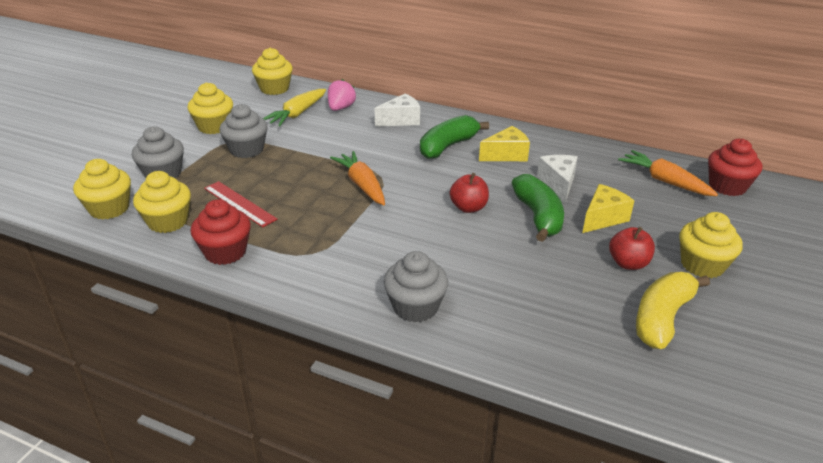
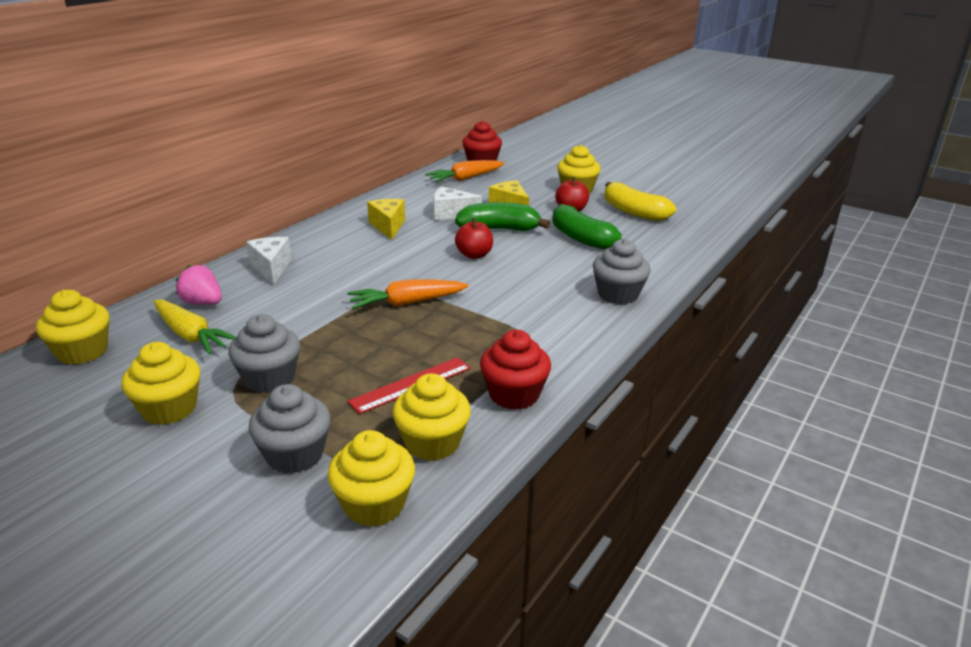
camera: 80 degrees left, 5 degrees down
green banana [420,115,489,159] -> green banana moved to [552,204,622,249]

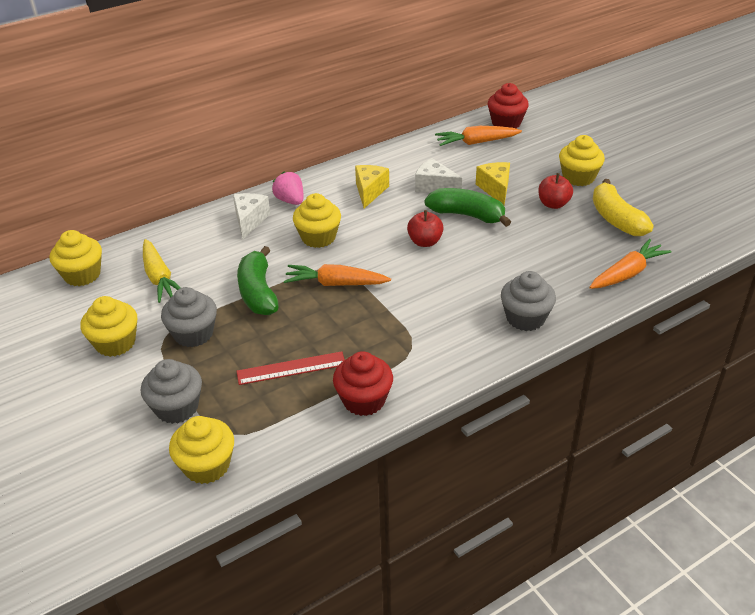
camera: 25 degrees right, 10 degrees up
pink strawberry [176,265,222,305] -> pink strawberry moved to [272,171,303,205]
yellow cupcake [393,373,471,461] -> yellow cupcake moved to [293,193,341,248]
green banana [552,204,622,249] -> green banana moved to [237,246,279,315]
none -> orange carrot [589,239,671,289]

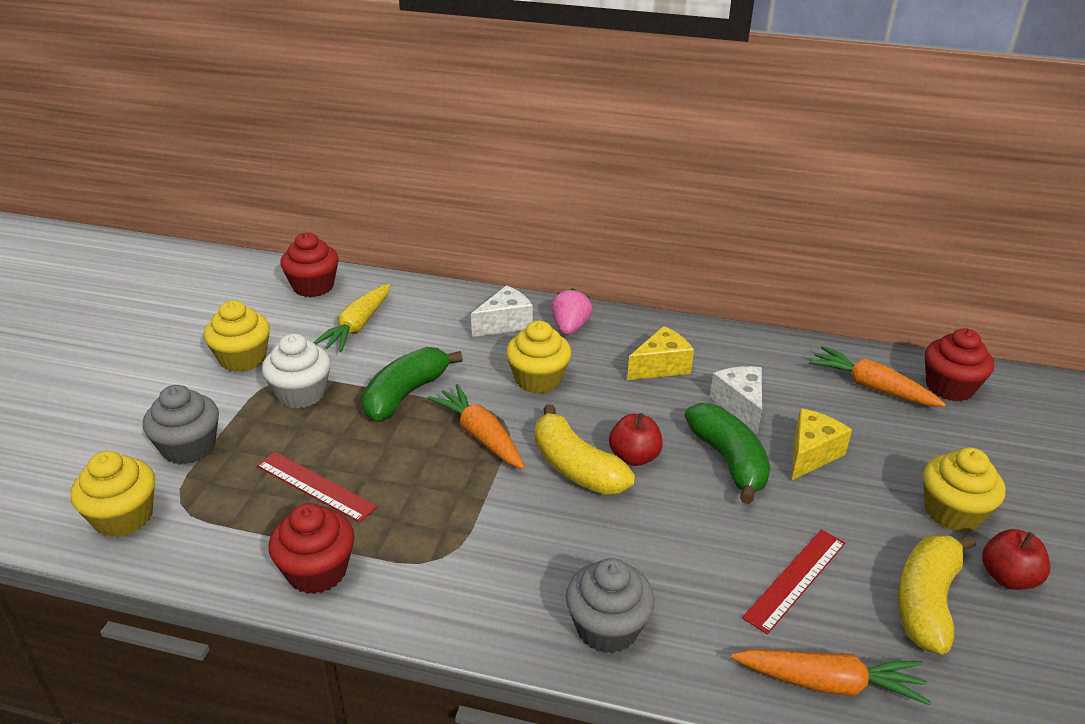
camera: 45 degrees right, 5 degrees down
yellow cupcake [50,230,102,286] -> red cupcake [280,232,339,297]
grey cupcake [161,287,217,347] -> white cupcake [262,333,331,408]
red apple [538,173,573,209] -> red apple moved to [982,529,1050,590]
none -> yellow banana [535,404,635,495]
none -> red ruler [742,529,845,634]

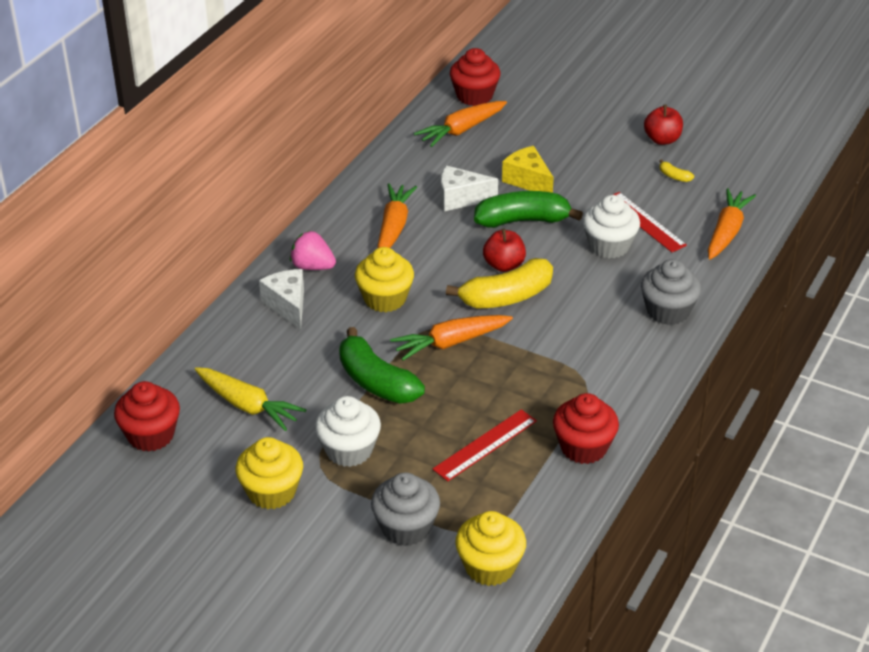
camera: 75 degrees left, 5 degrees up
yellow cheese [627,326,694,380] -> orange carrot [377,184,417,248]
yellow banana [897,534,976,655] -> yellow banana [659,159,694,182], size x0.41
yellow cupcake [923,448,1006,532] -> none
none -> white cupcake [583,195,640,258]

